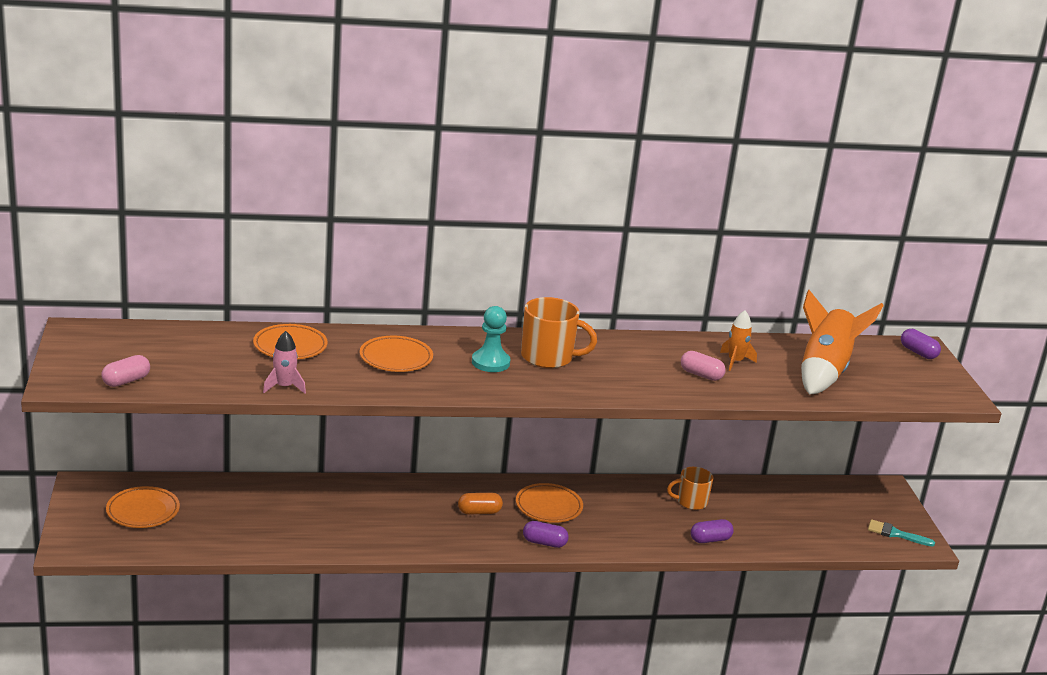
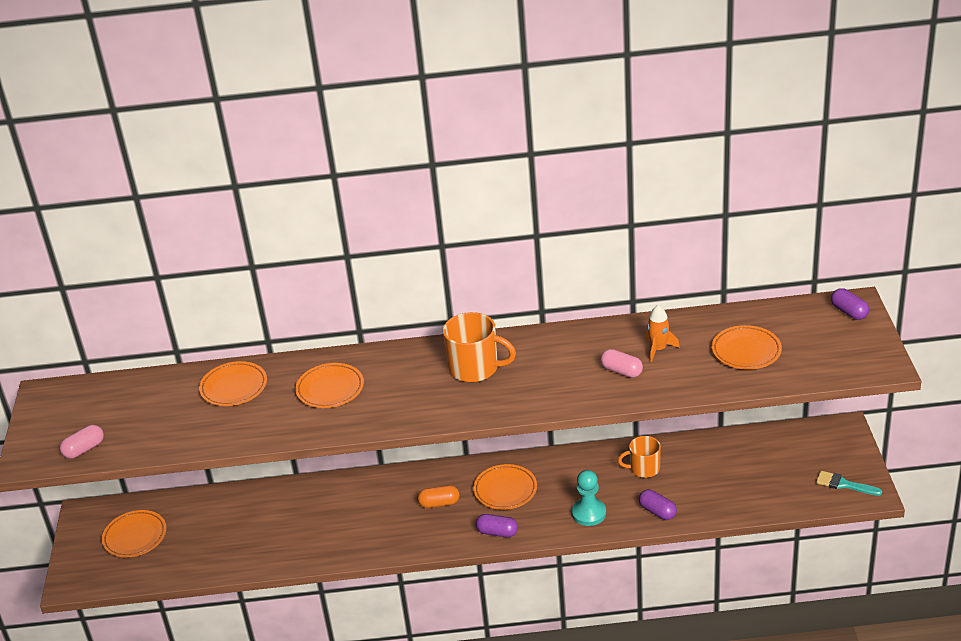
camera: 10 degrees right, 10 degrees up
pink rocket [263,331,306,394] -> none
turquoise pawn [472,306,510,372] -> turquoise pawn moved to [572,470,606,526]
purple capsule [691,519,734,543] -> purple capsule turned 60 degrees clockwise [639,489,677,520]
orange rocket [801,290,884,395] -> orange plate [712,325,782,370]

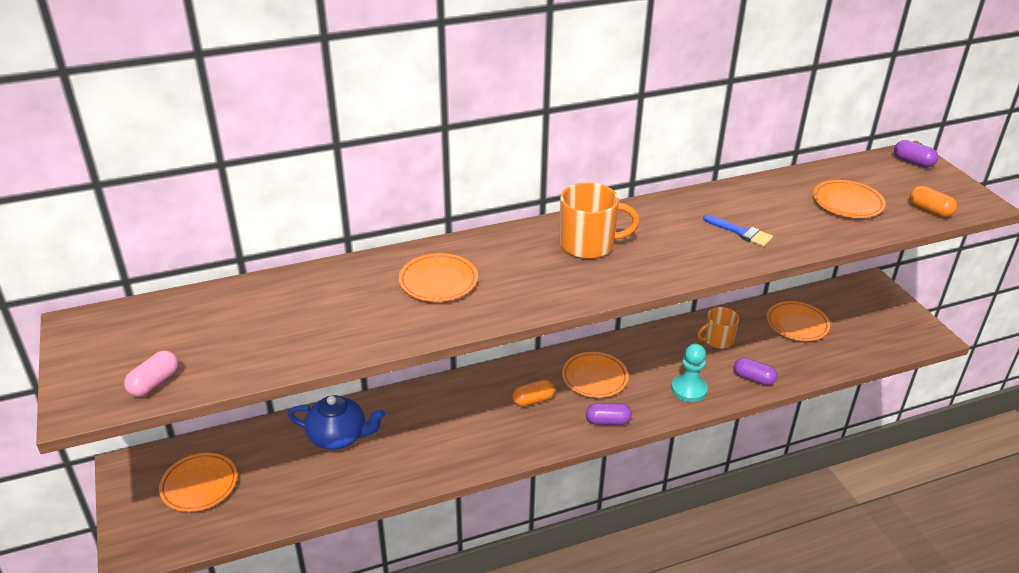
camera: 20 degrees left, 0 degrees up
orange plate [199,361,267,406] -> orange plate moved to [767,301,830,341]
pink capsule [600,349,643,378] -> blue brush [703,215,773,247]
orange rocket [645,305,680,362] -> none
turquoise brush [816,471,882,496] -> none
none -> blue teapot [288,395,385,450]
none -> orange capsule [910,186,957,217]

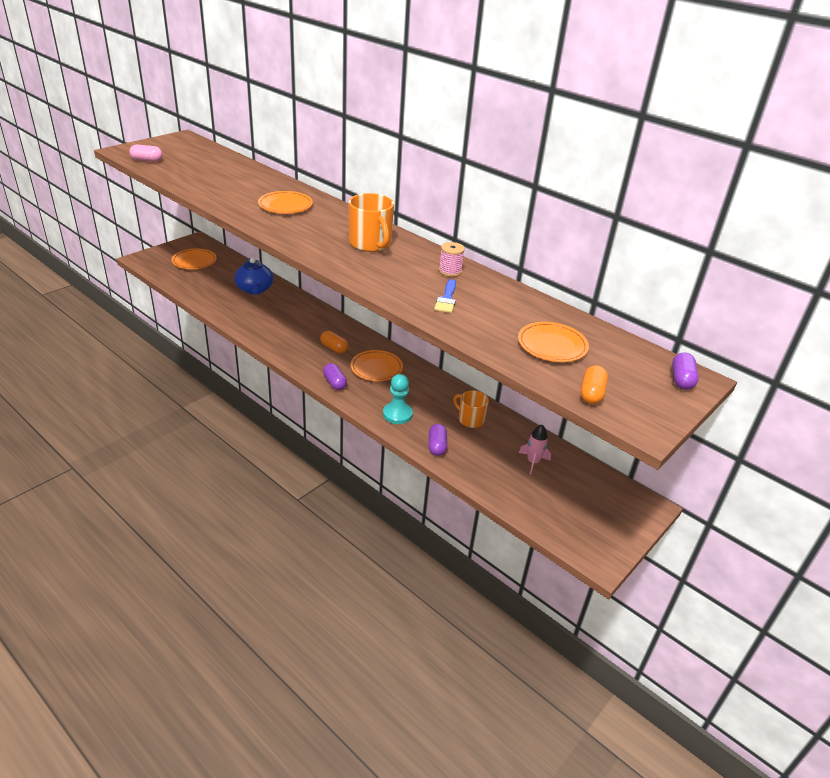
camera: 60 degrees right, 0 degrees up
orange plate [767,301,830,341] -> pink rocket [519,425,551,474]
none -> pink spool [439,242,465,277]

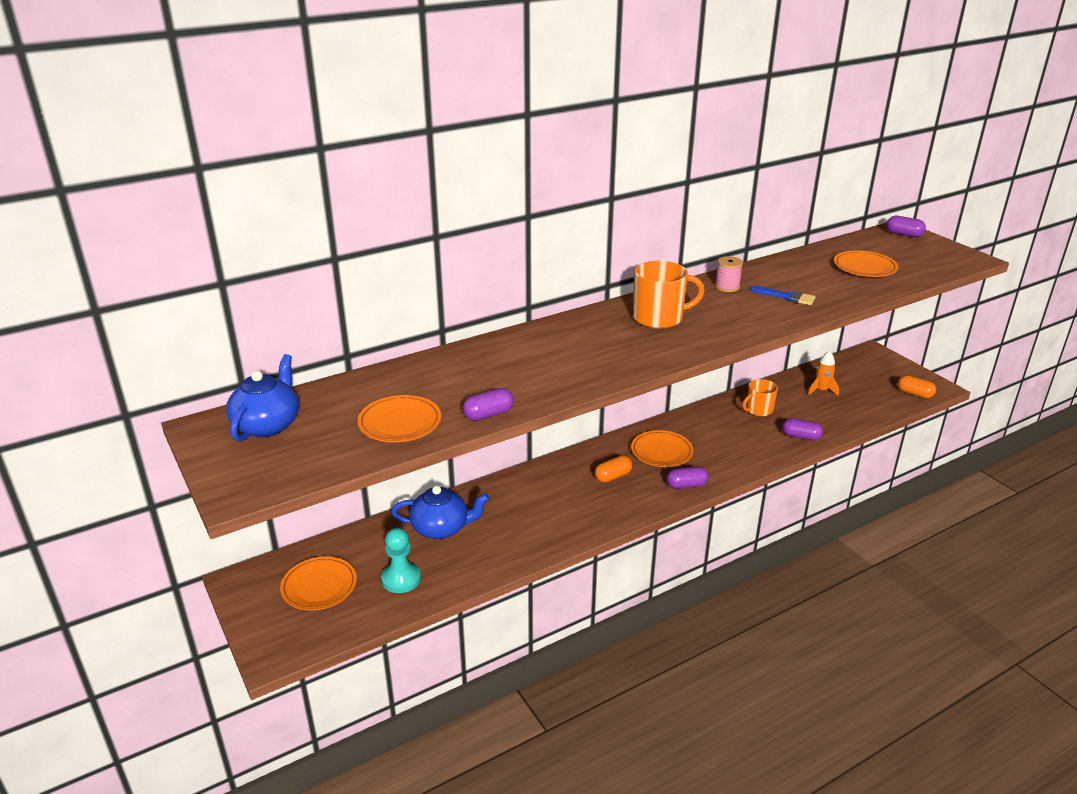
camera: 70 degrees left, 5 degrees down
pink capsule [129,144,163,162] -> none
orange plate [258,191,313,214] -> orange plate moved to [357,395,441,442]
turquoise pawn [383,374,413,424] -> turquoise pawn moved to [381,528,421,593]
pink rocket [519,425,551,474] -> orange rocket [808,351,839,396]
orange capsule [581,365,608,404] -> orange capsule moved to [898,375,936,398]
none -> blue teapot [226,354,299,442]
none -> purple capsule [463,388,514,421]

